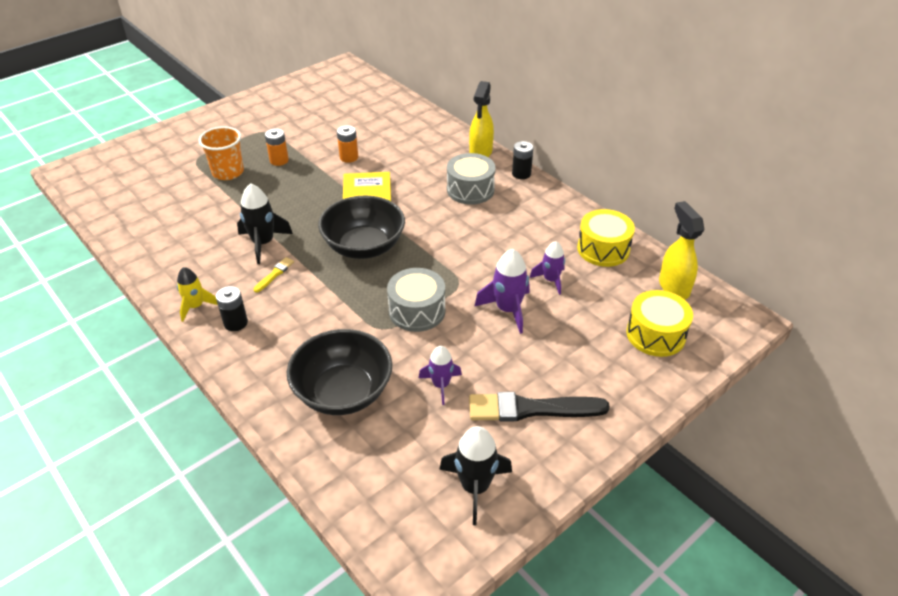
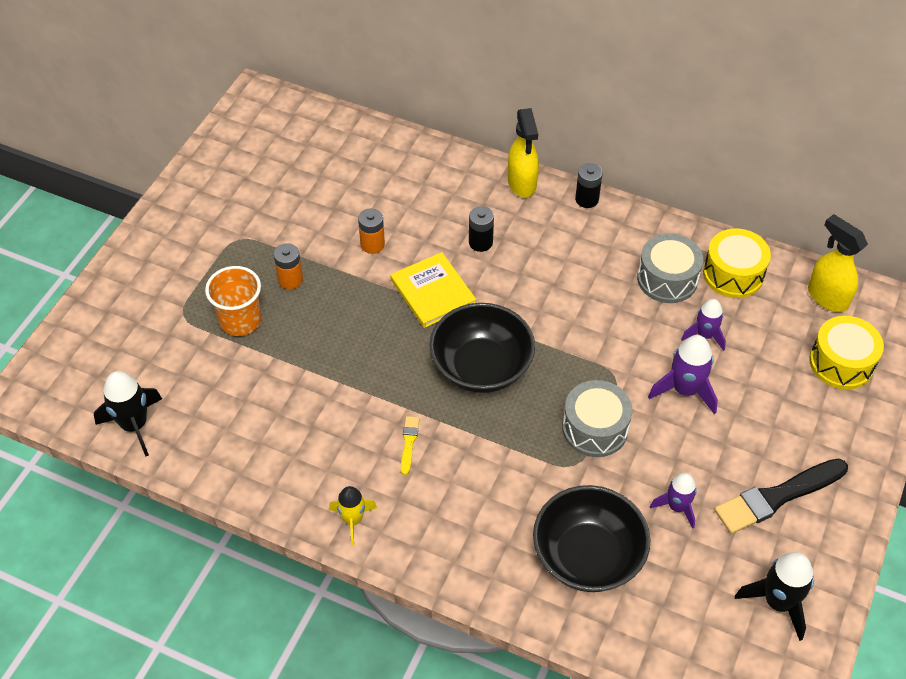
camera: 25 degrees left, 10 degrees up
black battery [216,286,248,331] -> black battery moved to [469,206,494,252]
black rocket [237,183,293,264] -> black rocket moved to [94,371,162,456]
grey drum [447,153,496,205] -> grey drum moved to [637,233,703,303]

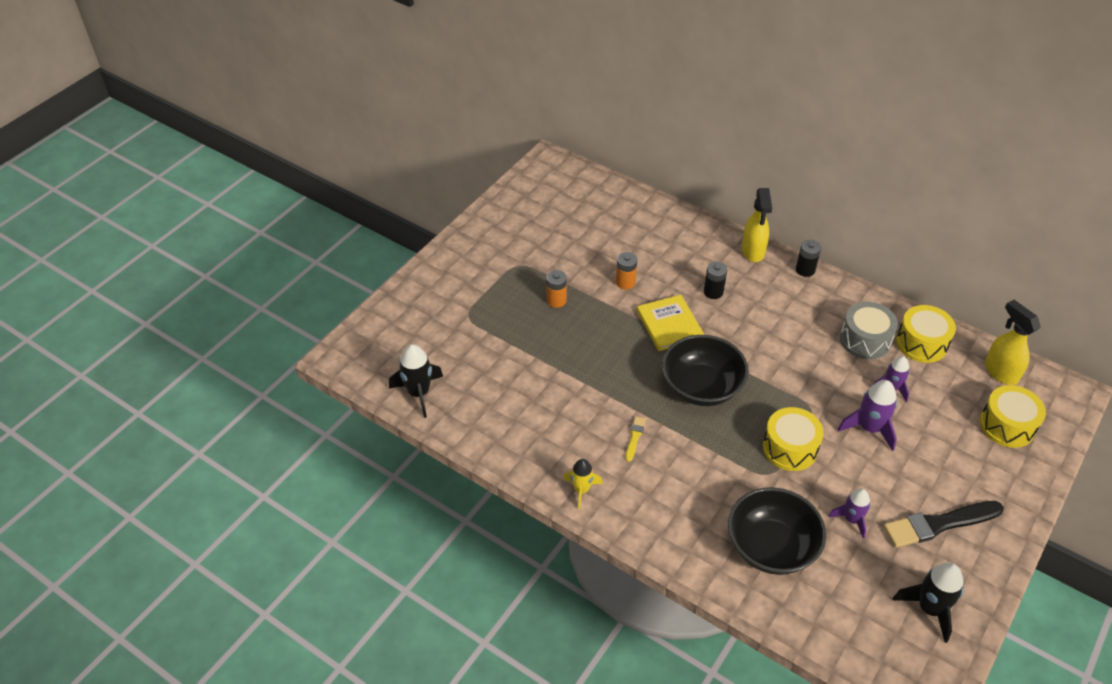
camera: 10 degrees right, 5 degrees down
orange cup [205,266,261,336] -> none
grey drum [562,380,632,457] -> yellow drum [763,407,824,471]

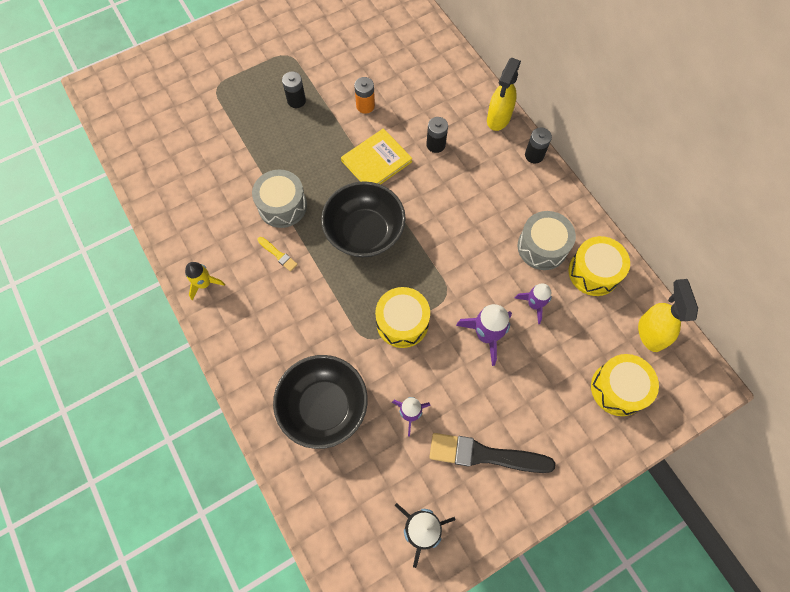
camera: 25 degrees right, 20 degrees up
black rocket [389,344,443,418] -> none
orange battery [546,270,567,308] -> black battery [282,71,306,108]
yellow brush [625,416,646,462] -> yellow brush turned 90 degrees clockwise [257,237,298,272]
yellow book [637,295,704,351] -> yellow book turned 45 degrees clockwise [341,128,412,184]
none -> grey drum [252,169,307,228]

